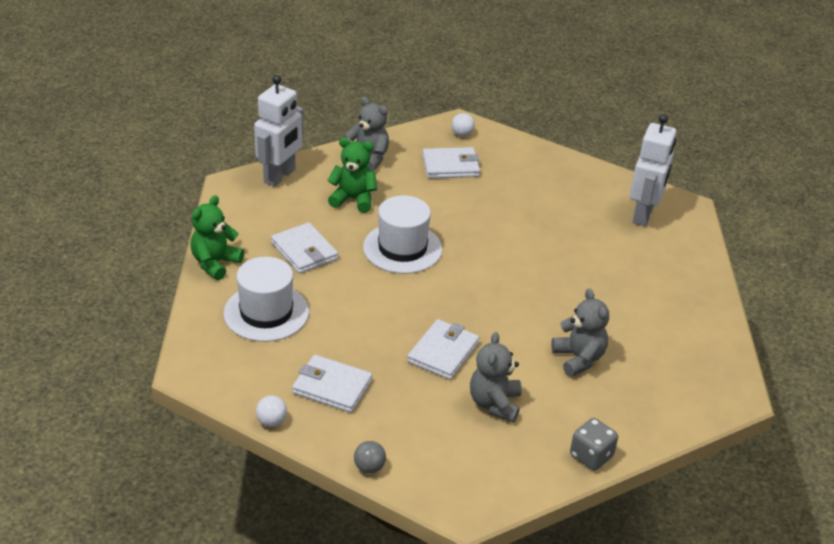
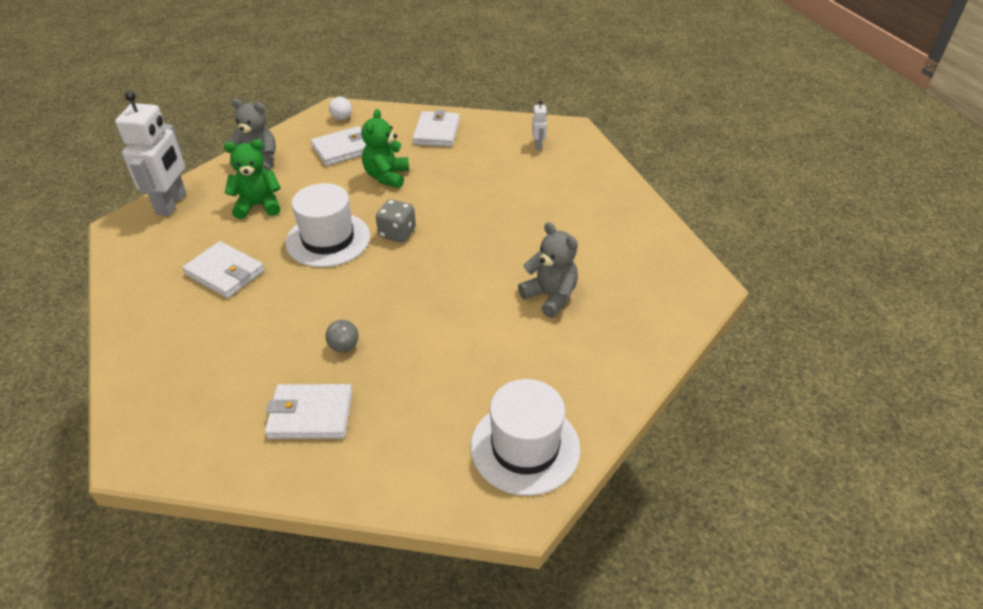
camera: 20 degrees left, 5 degrees up
green teddy bear [191,195,244,280] -> green teddy bear moved to [361,109,409,188]
white hat [223,257,309,342] -> white hat moved to [471,379,580,496]
white ball [256,396,287,427] -> none
grey ball [354,441,386,473] -> grey ball moved to [325,320,359,352]
white wallet [407,319,479,380] -> white wallet moved to [412,110,460,147]
grey teddy bear [470,332,522,422] -> none
grey dice [570,418,618,470] -> grey dice moved to [376,199,416,242]
white robot [630,114,676,226] -> white robot [532,100,547,150], size x0.45

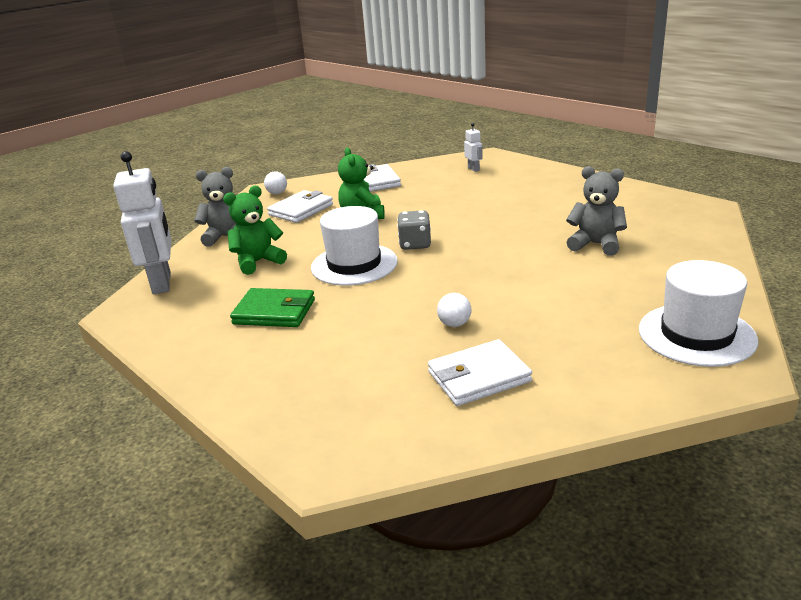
camera: 20 degrees left, 15 degrees down
white wallet [182,241,264,298] -> green wallet [230,288,315,327]
grey ball [325,320,359,352] -> white ball [437,293,471,327]

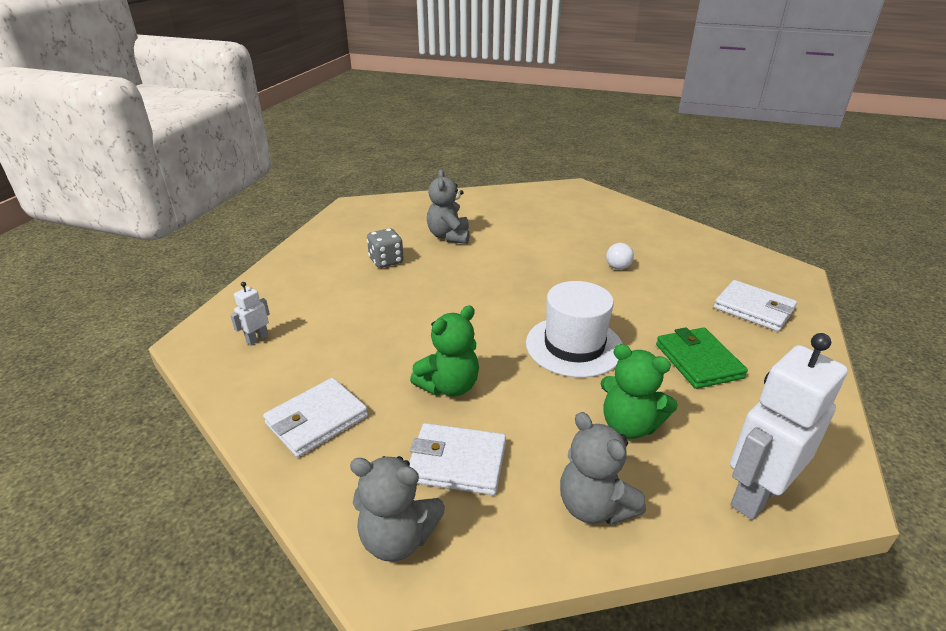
camera: 120 degrees left, 5 degrees up
white ball [264,171,287,195] -> grey teddy bear [350,456,445,562]
grey dice [397,210,431,250] -> grey dice moved to [367,228,404,268]
white wallet [428,339,532,406] -> white wallet moved to [714,280,797,331]
white hat [639,260,758,367] -> none

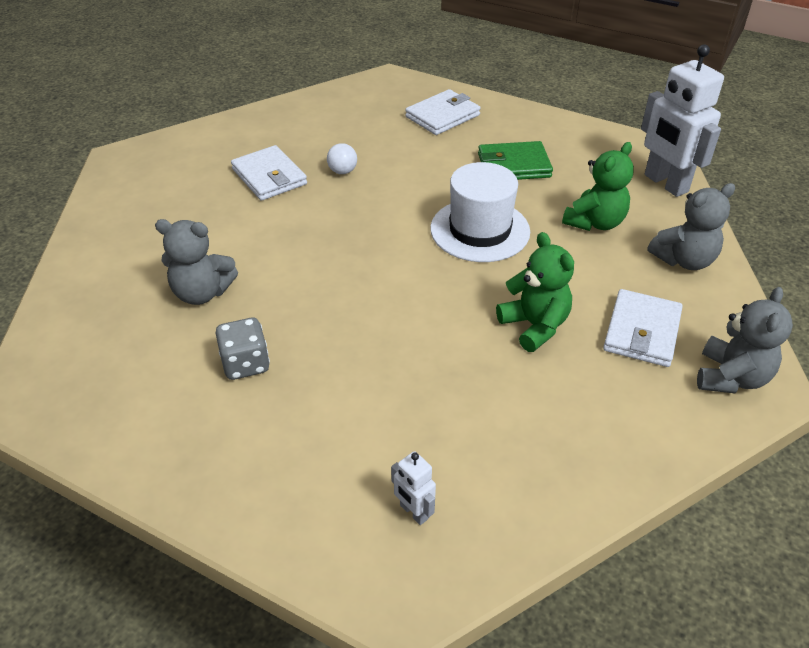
camera: 80 degrees left, 10 degrees up
white wallet [263,378,368,457] -> white wallet moved to [231,145,307,201]

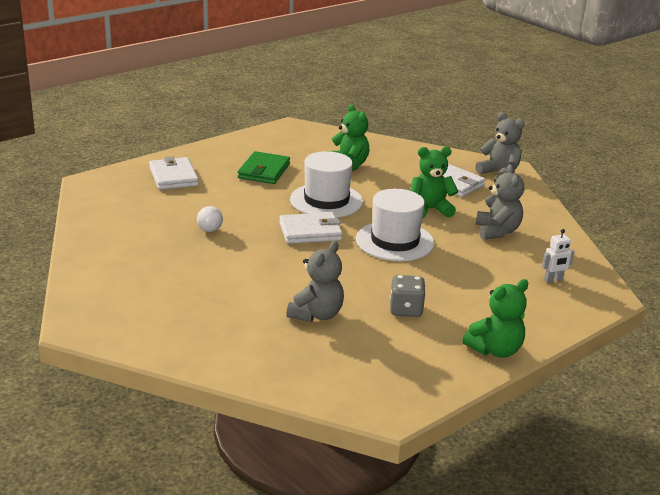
camera: 70 degrees left, 15 degrees down
white wallet [231,145,307,201] -> white wallet moved to [279,212,343,244]
white robot [641,44,724,197] -> none
grey teddy bear [647,183,735,270] -> grey teddy bear moved to [476,164,524,240]
none -> white hat [356,189,434,261]
none -> green teddy bear [462,279,528,358]

